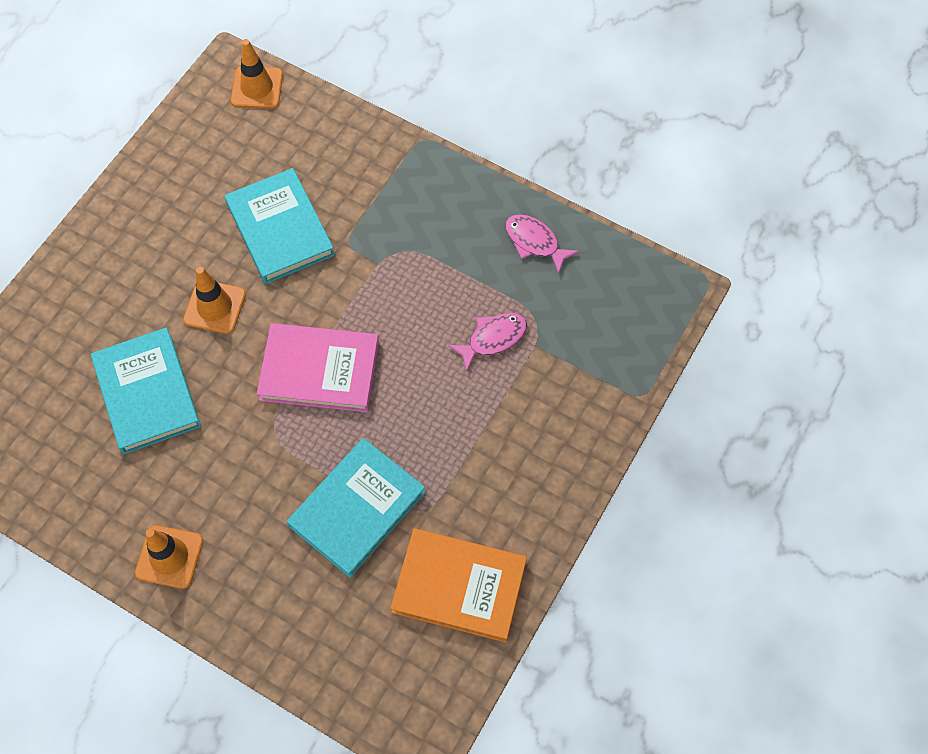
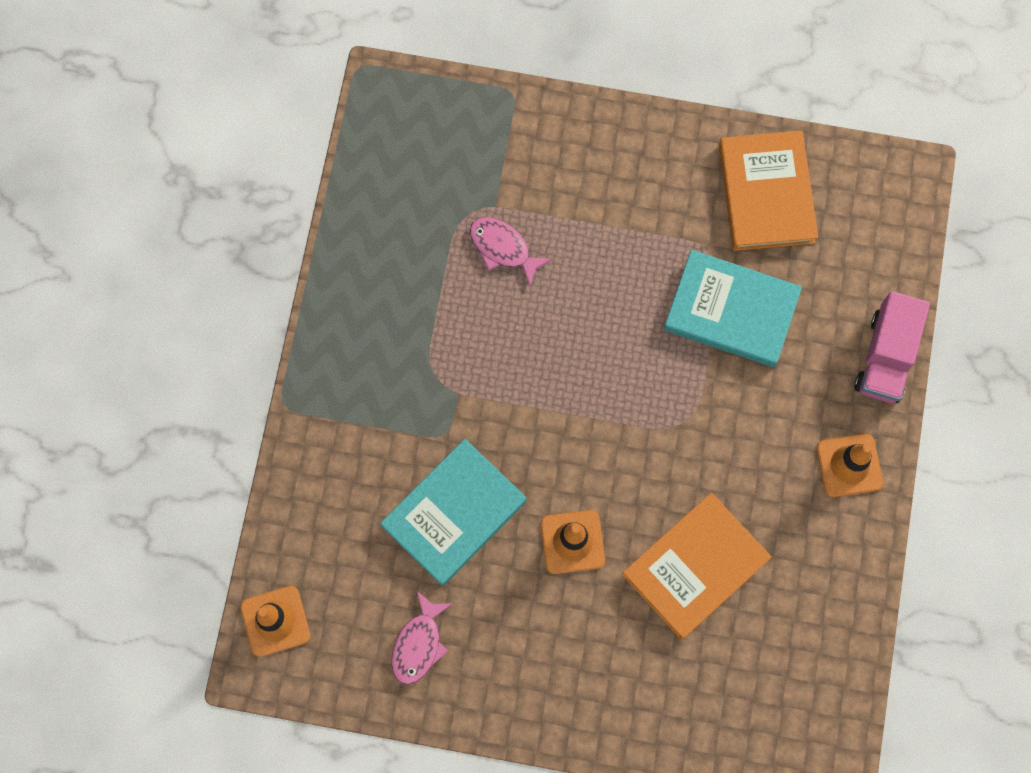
camera: 110 degrees left, 10 degrees up
turquoise book [91,327,201,454] -> orange book [622,493,771,639]
pink book [257,323,379,412] -> none
pink fish [505,214,579,274] -> pink fish moved to [391,591,452,685]
none -> pink truck [855,291,930,403]

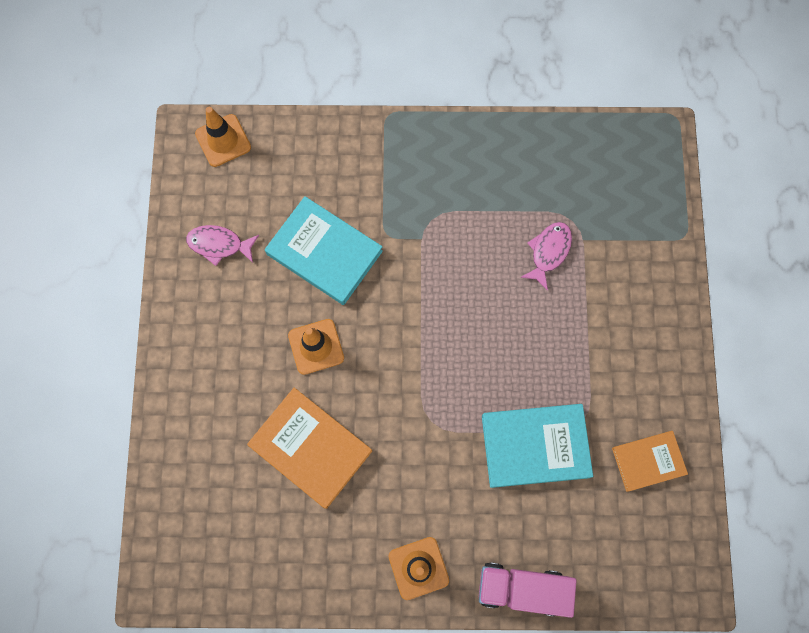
camera: 80 degrees right, 0 degrees up
turquoise book [664,250,802,367] -> turquoise book turned 75 degrees clockwise [482,404,593,488]
orange book [719,131,818,251] -> orange book [612,431,688,492], size x0.62

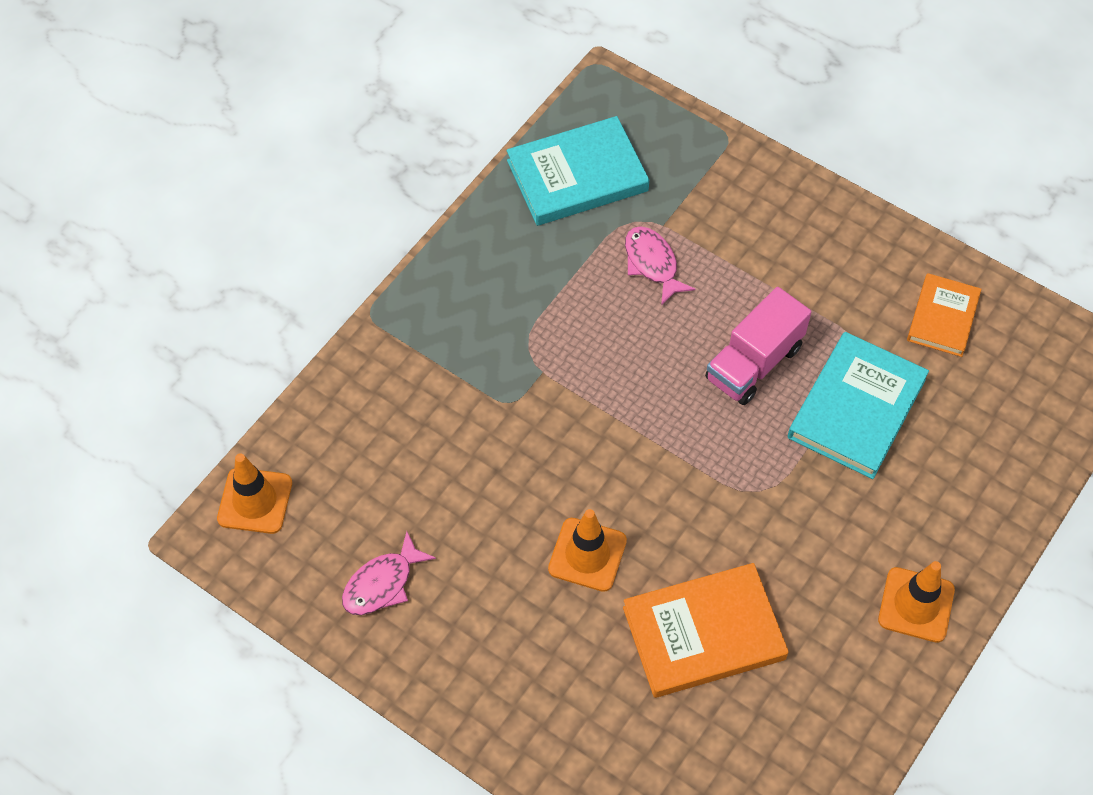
camera: 55 degrees left, 15 degrees down
turquoise book [265,196,383,305] -> turquoise book moved to [507,116,649,226]
pink truck [479,562,576,618] -> pink truck moved to [705,287,811,405]

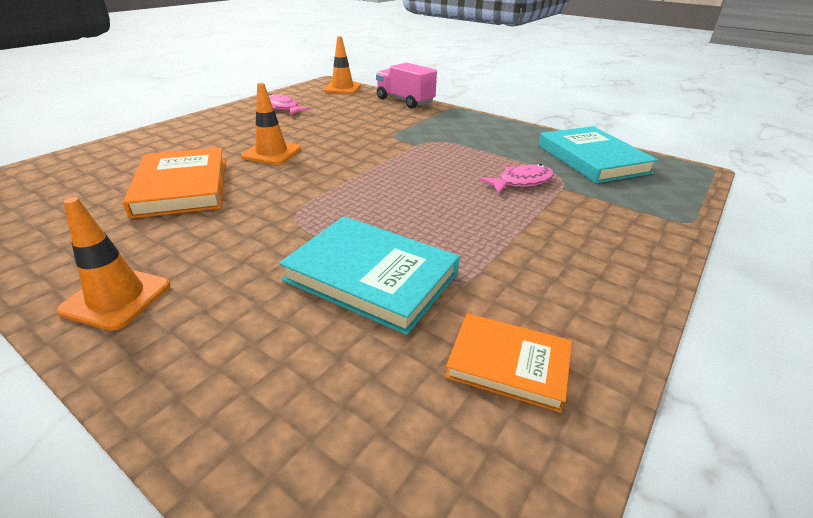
camera: 90 degrees right, 25 degrees down
pink truck [705,287,811,405] -> pink truck moved to [376,62,437,109]

